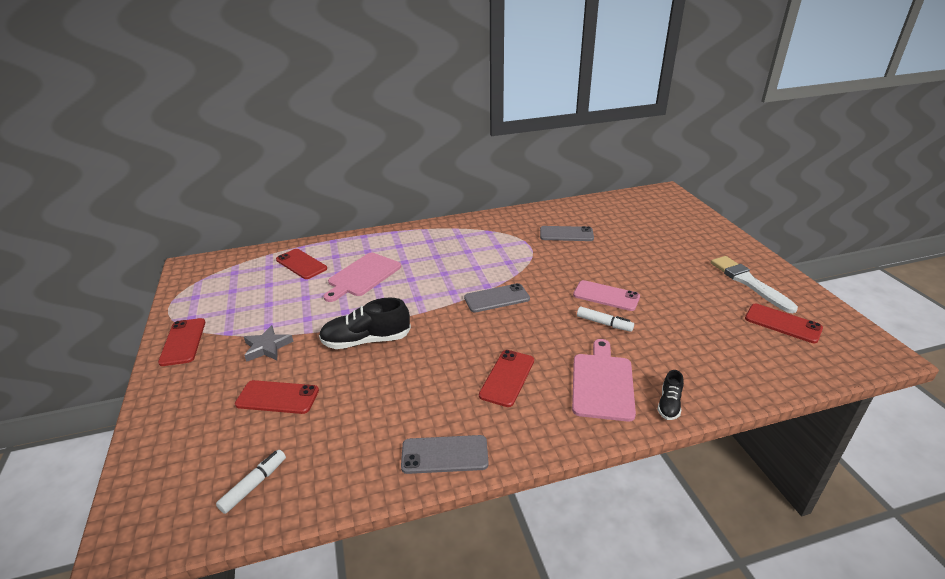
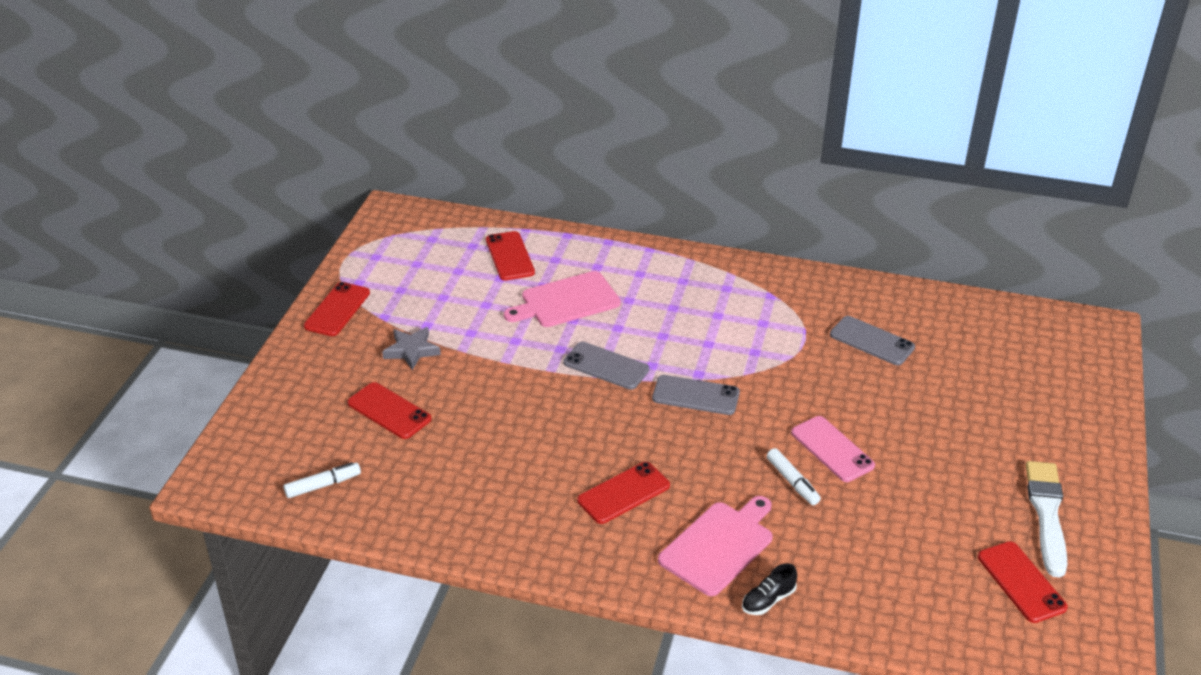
camera: 30 degrees right, 5 degrees up
black shoe [319,298,411,349] -> none
grey phone [401,435,488,474] -> grey phone moved to [563,342,649,390]

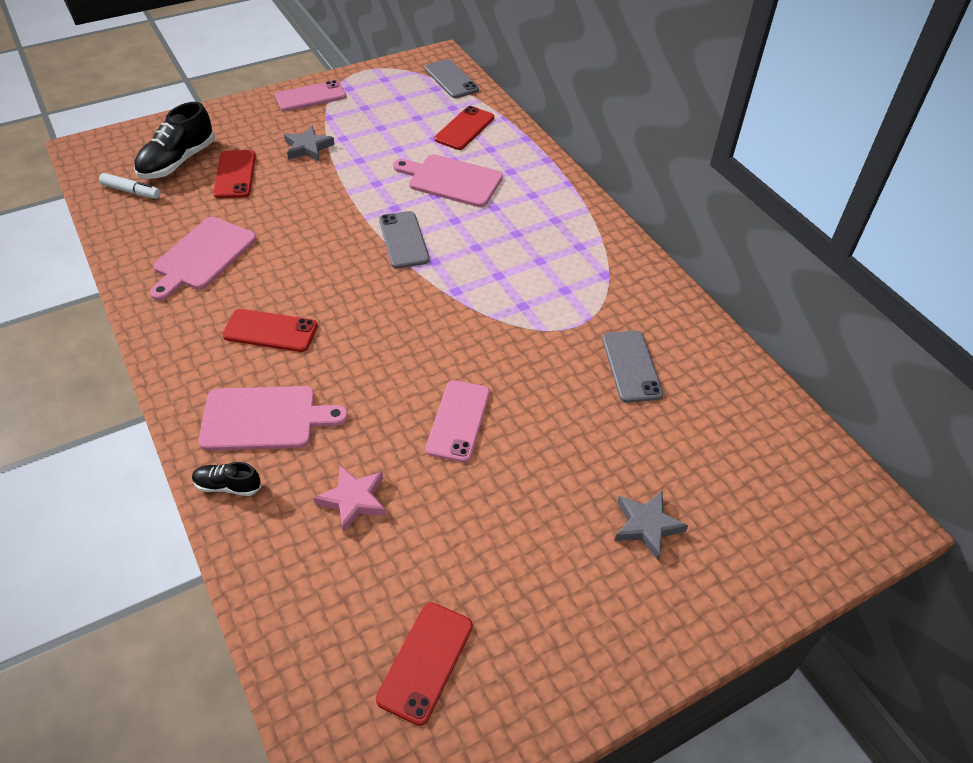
camera: 45 degrees right, 10 degrees up
red phone [304,282,370,336] -> pink phone [275,80,346,111]
grey phone [652,375,740,415] -> grey phone moved to [425,59,479,98]
white marker [767,448,821,505] -> none
white brush [1026,461,1067,578] -> none
none -> black shoe [134,102,215,179]
none -> pink cutting board [150,217,257,301]
none -> pink star [314,465,386,533]
none -> grey star [615,491,689,560]

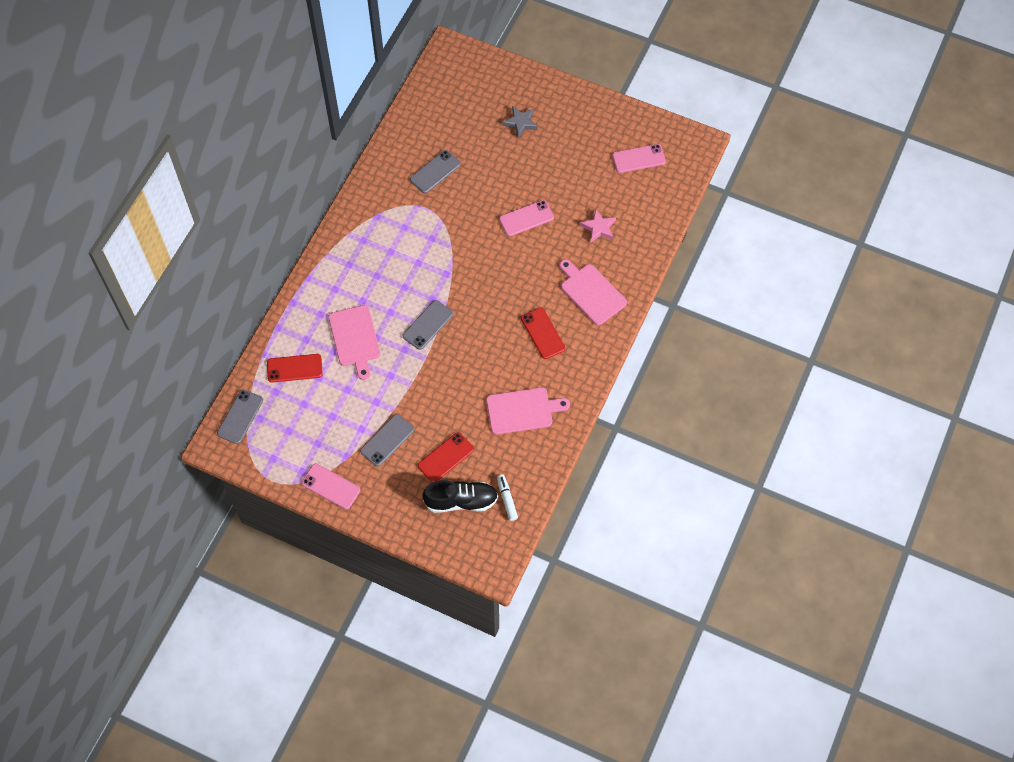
camera: 125 degrees left, 15 degrees up
black shoe [192,462,261,496] -> none
grey star [284,126,335,162] -> grey phone [360,414,414,466]
red phone [376,602,473,726] -> pink phone [612,144,666,173]

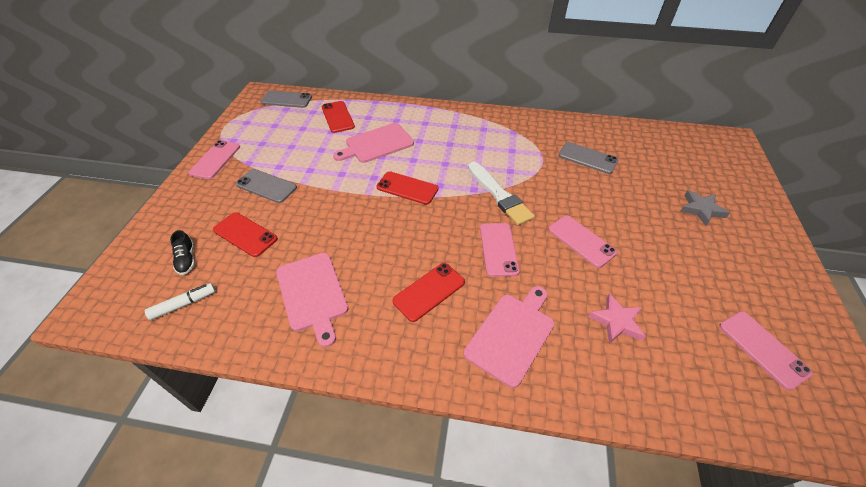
camera: 75 degrees right, 15 degrees down
grey phone [403,300,453,350] -> red phone [376,171,438,205]
black shoe [422,480,498,513] -> black shoe [170,230,195,275], size x0.52
none -> white brush [468,162,534,225]
none -> pink phone [480,223,519,277]

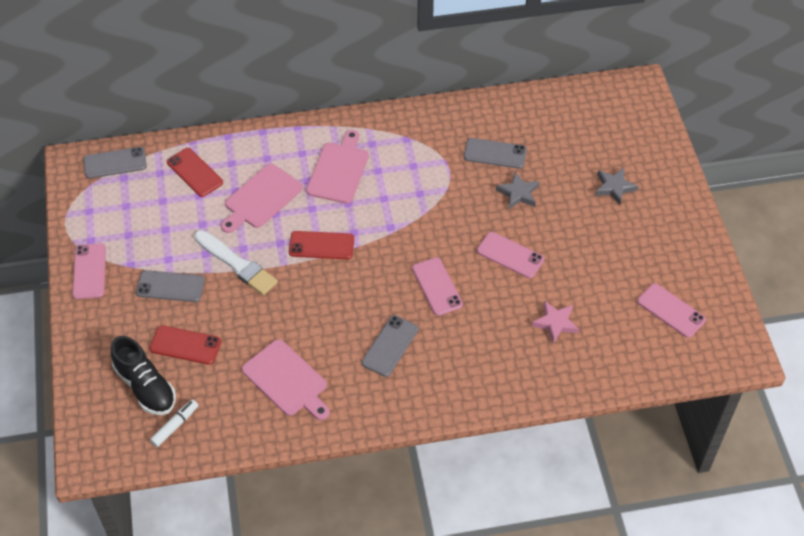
camera: 20 degrees left, 5 degrees up
black shoe [170,230,195,275] -> black shoe [111,336,176,415], size x1.91
red phone [392,263,465,322] -> grey phone [361,315,418,377]
pink cutting board [464,286,554,388] -> pink cutting board moved to [306,130,369,204]
white brush [468,162,534,225] -> white brush moved to [194,230,278,295]
none -> grey star [496,172,539,210]

